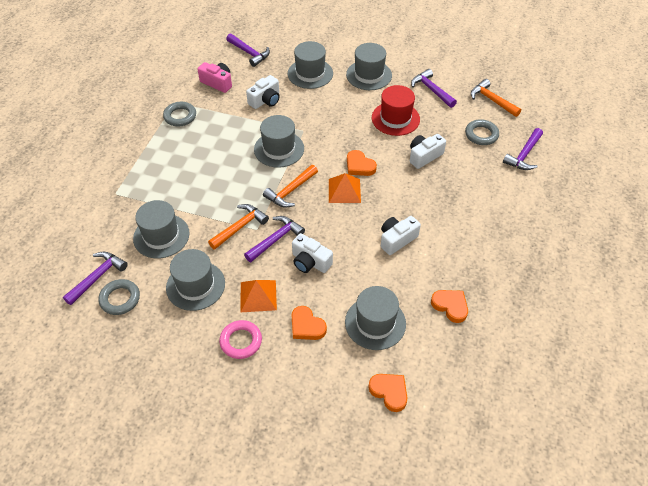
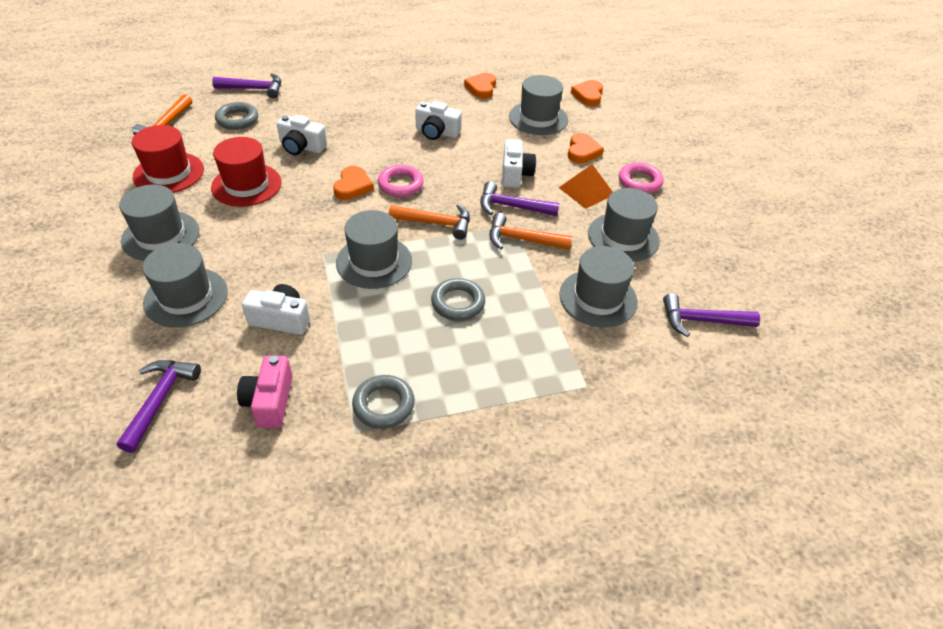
camera: 125 degrees left, 5 degrees down
grey ring [99,279,140,315] -> grey ring moved to [431,278,485,321]
orange pyramid [329,173,361,203] -> pink ring [378,165,424,197]
purple hammer [411,69,457,108] -> red hat [132,125,204,193]

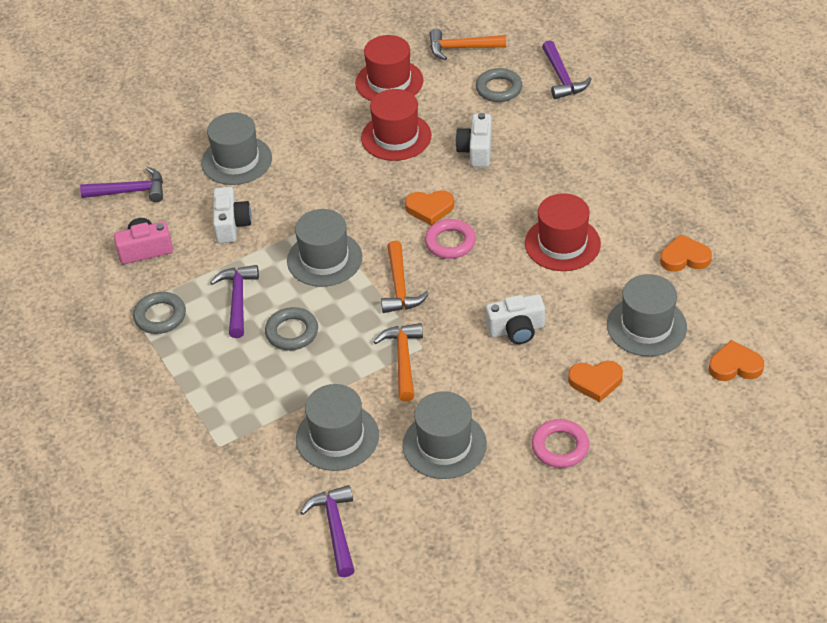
camera: 80 degrees right, 0 degrees up
grey hat [119,185,199,261] -> none
white camera [415,101,462,140] -> red hat [525,193,601,271]
purple hammer [480,181,559,216] -> purple hammer moved to [210,265,259,338]
orange pyramid [559,164,613,209] -> none

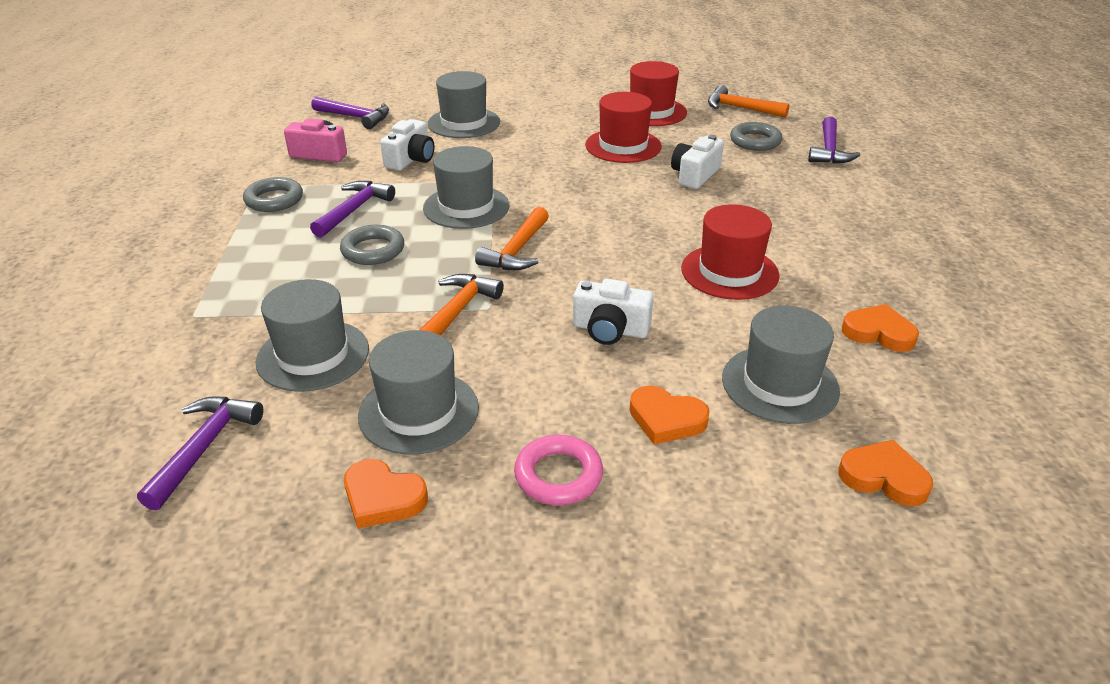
camera: 25 degrees right, 10 degrees down
orange heart [405,190,454,225] -> orange heart moved to [344,459,428,529]
pink ring [425,219,476,259] -> none

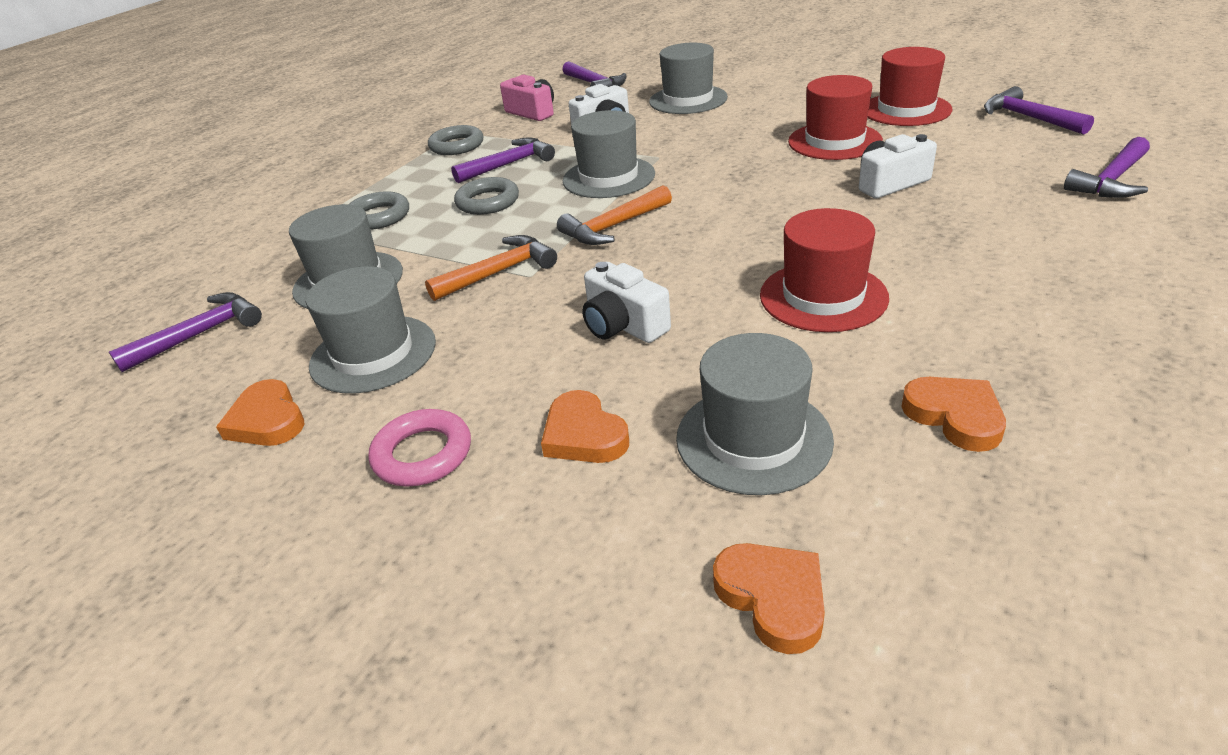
camera: 35 degrees right, 0 degrees up
orange hammer [708,85,789,118] -> purple hammer [984,86,1094,135]
grey ring [730,122,783,151] -> grey ring moved to [349,191,409,230]

